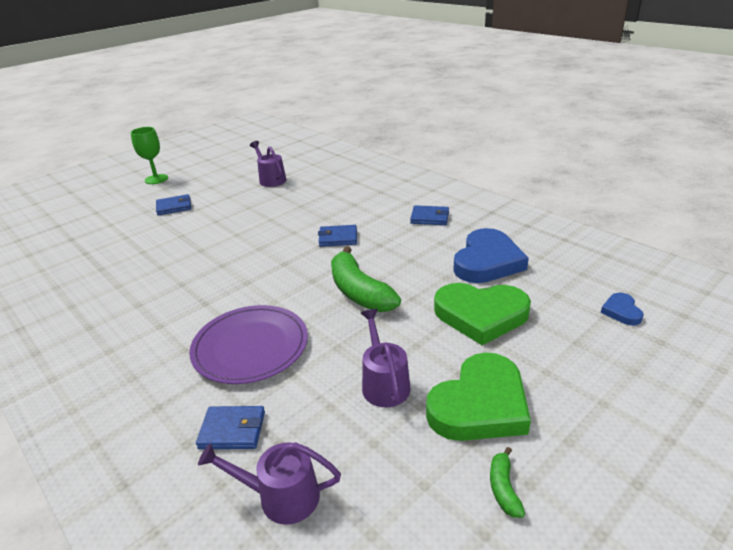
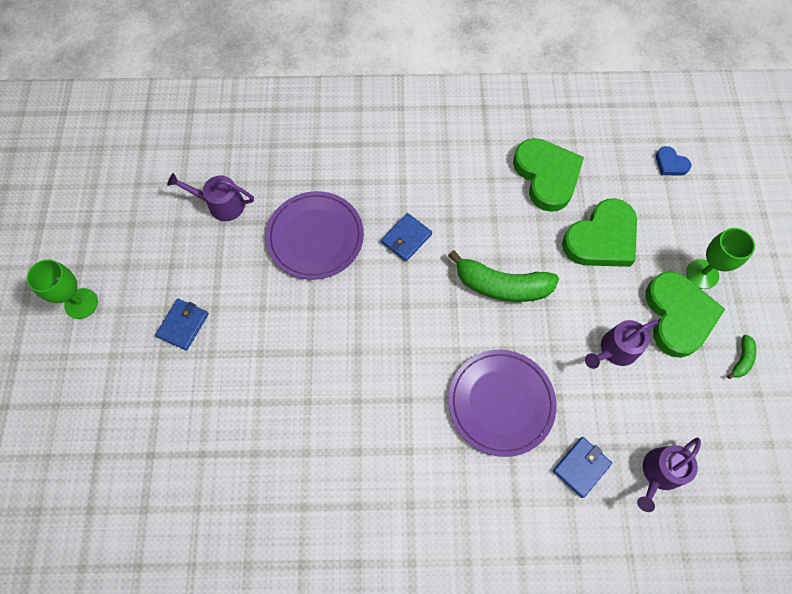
camera: 50 degrees left, 35 degrees up
purple watering can [361,309,410,407] -> purple watering can turned 60 degrees counterclockwise [585,320,658,369]
blue wallet [410,205,449,225] -> none
blue heart [453,228,529,283] -> green heart [513,138,584,212]
green banana [490,447,525,518] -> green banana turned 105 degrees counterclockwise [727,334,756,379]
none -> purple plate [266,191,364,280]
none -> green goblet [686,228,755,289]

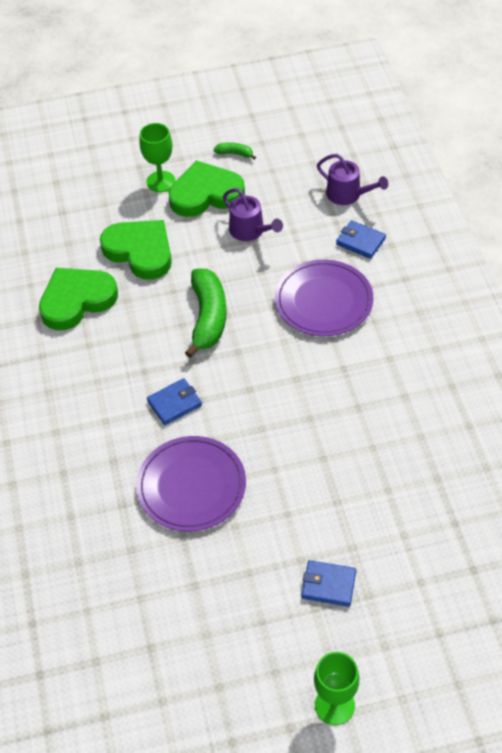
camera: 100 degrees left, 15 degrees down
purple watering can [167,173,254,221] -> none
blue wallet [381,213,432,262] -> blue wallet turned 60 degrees counterclockwise [147,378,202,425]
blue heart [656,146,691,176] -> none

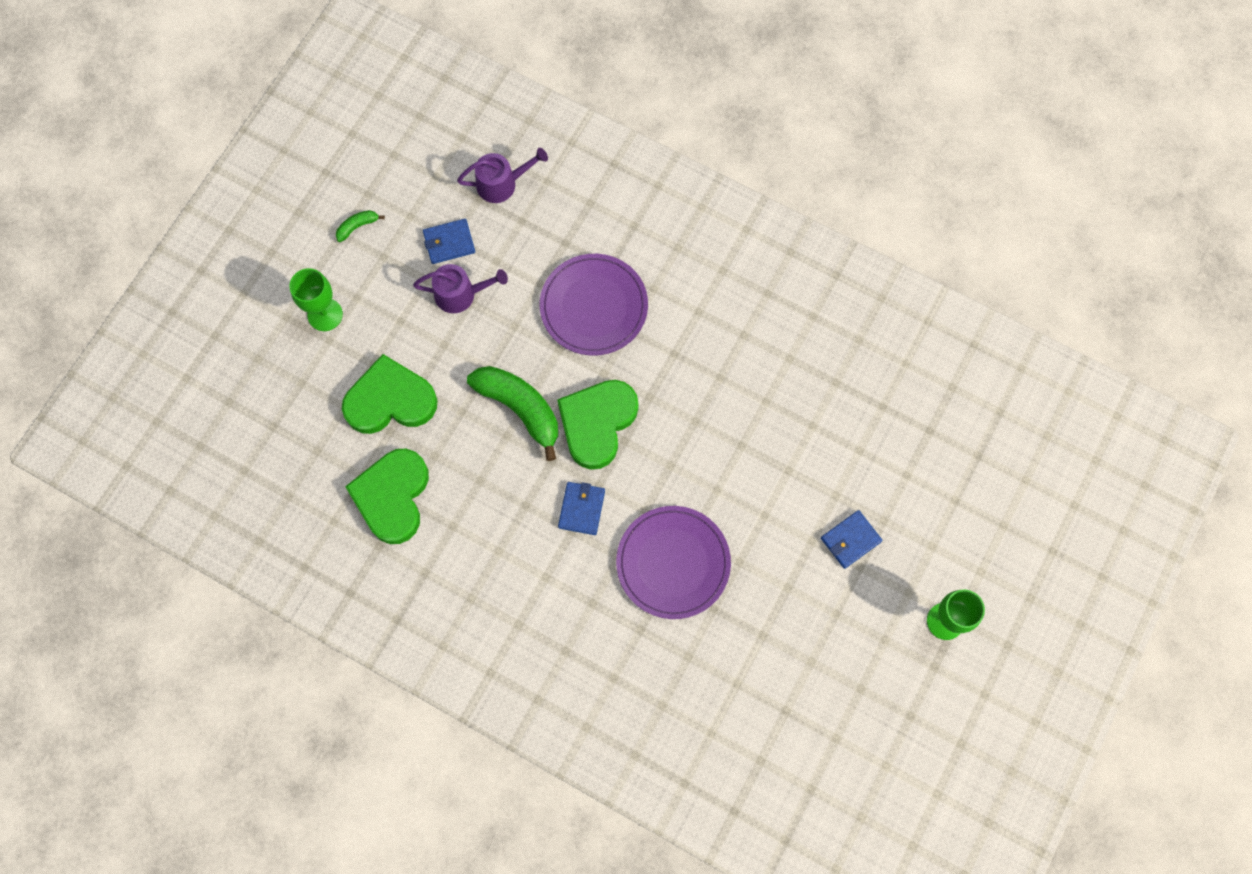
camera: 50 degrees left, 20 degrees up
green heart [169,160,245,217] -> green heart moved to [557,380,639,470]
blue wallet [336,220,386,259] -> blue wallet moved to [423,219,475,264]

